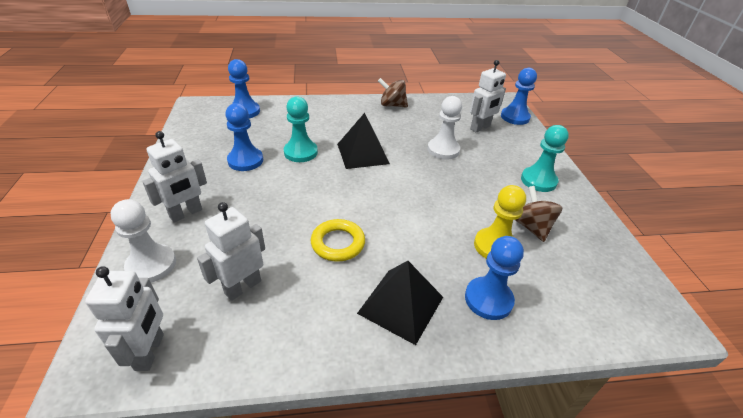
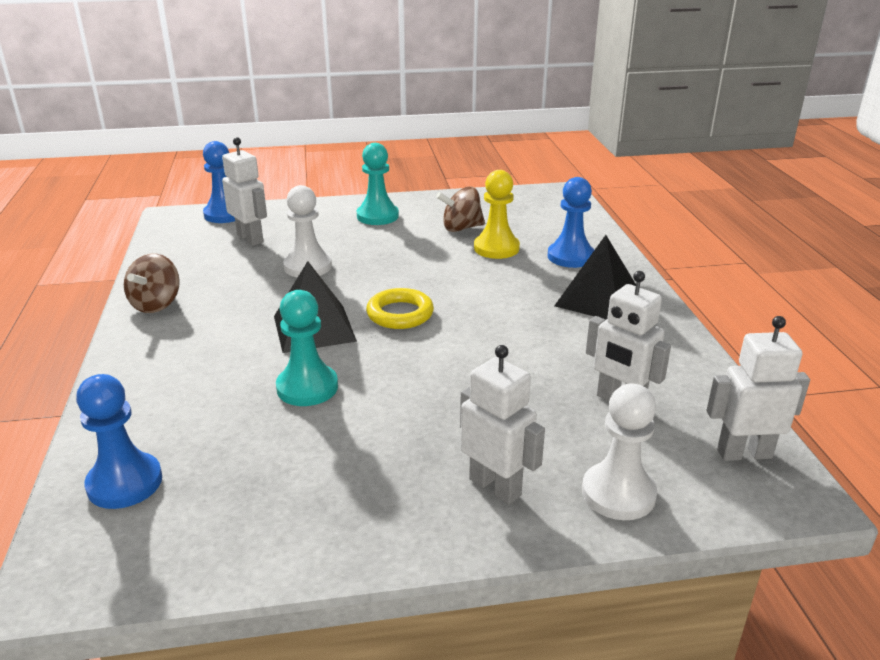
camera: 90 degrees left, 10 degrees down
blue pawn [225,103,263,171] -> none
yellow ring [311,219,365,262] -> yellow ring moved to [366,288,434,329]

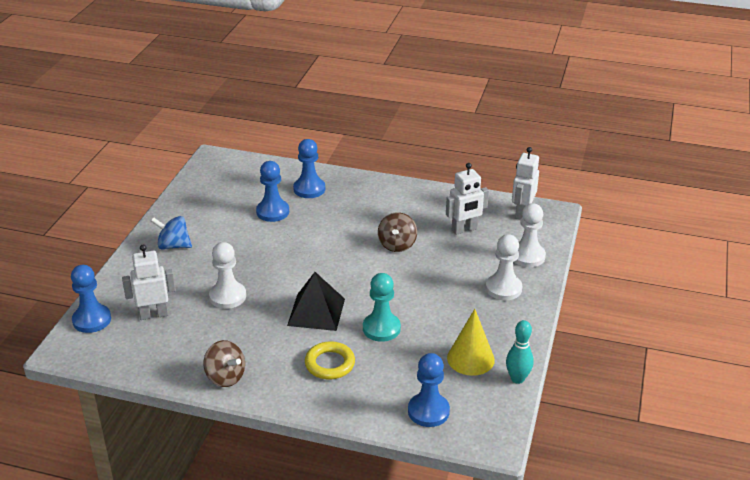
camera: 65 degrees left, 5 degrees up
turquoise pawn [357,143,399,225] -> blue spinning top [151,216,192,250]
yellow ring [366,288,434,329] -> yellow ring moved to [305,341,355,379]
brown spinning top [436,186,485,232] -> brown spinning top moved to [378,212,417,252]
white robot [460,345,545,504] -> white pawn [486,234,522,300]
yellow pawn [474,170,520,259] -> blue pawn [256,161,289,222]
black pyramid [554,235,636,320] -> none
none -> yellow cone [447,309,495,376]
none -> turquoise bowling pin [506,320,534,384]

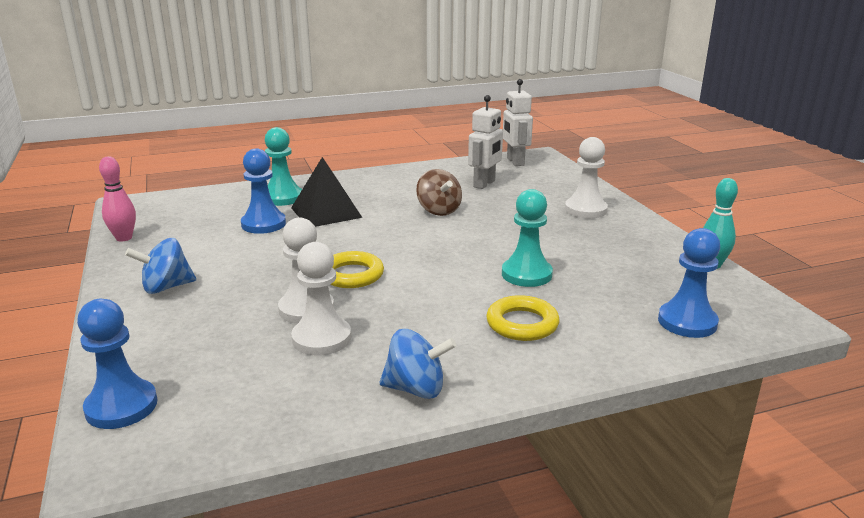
camera: 35 degrees left, 10 degrees down
white robot [122,244,176,320] -> none
brown spinning top [204,340,245,387] -> blue spinning top [379,329,456,399]
black pyramid [287,272,345,331] -> black pyramid moved to [291,157,363,227]
blue pawn [293,139,325,198] -> turquoise pawn [265,127,302,206]
yellow cone [447,309,495,376] -> none
white pawn [514,203,546,267] -> white pawn moved to [291,242,351,355]
none -> pink bowling pin [99,156,136,241]
none -> yellow ring [330,251,384,288]

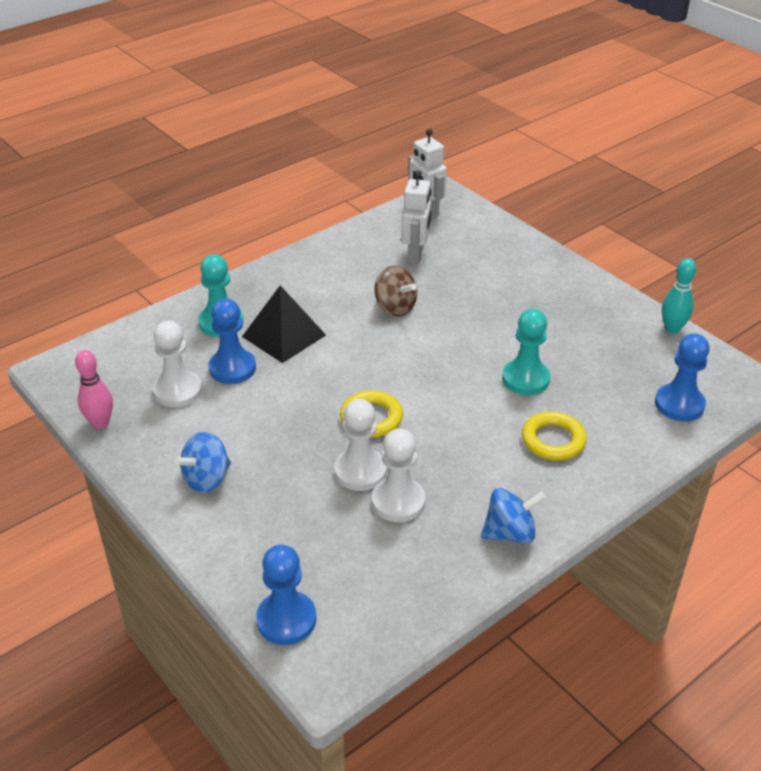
camera: 20 degrees left, 15 degrees up
white pawn [565,137,608,218] -> white pawn moved to [153,321,202,408]

